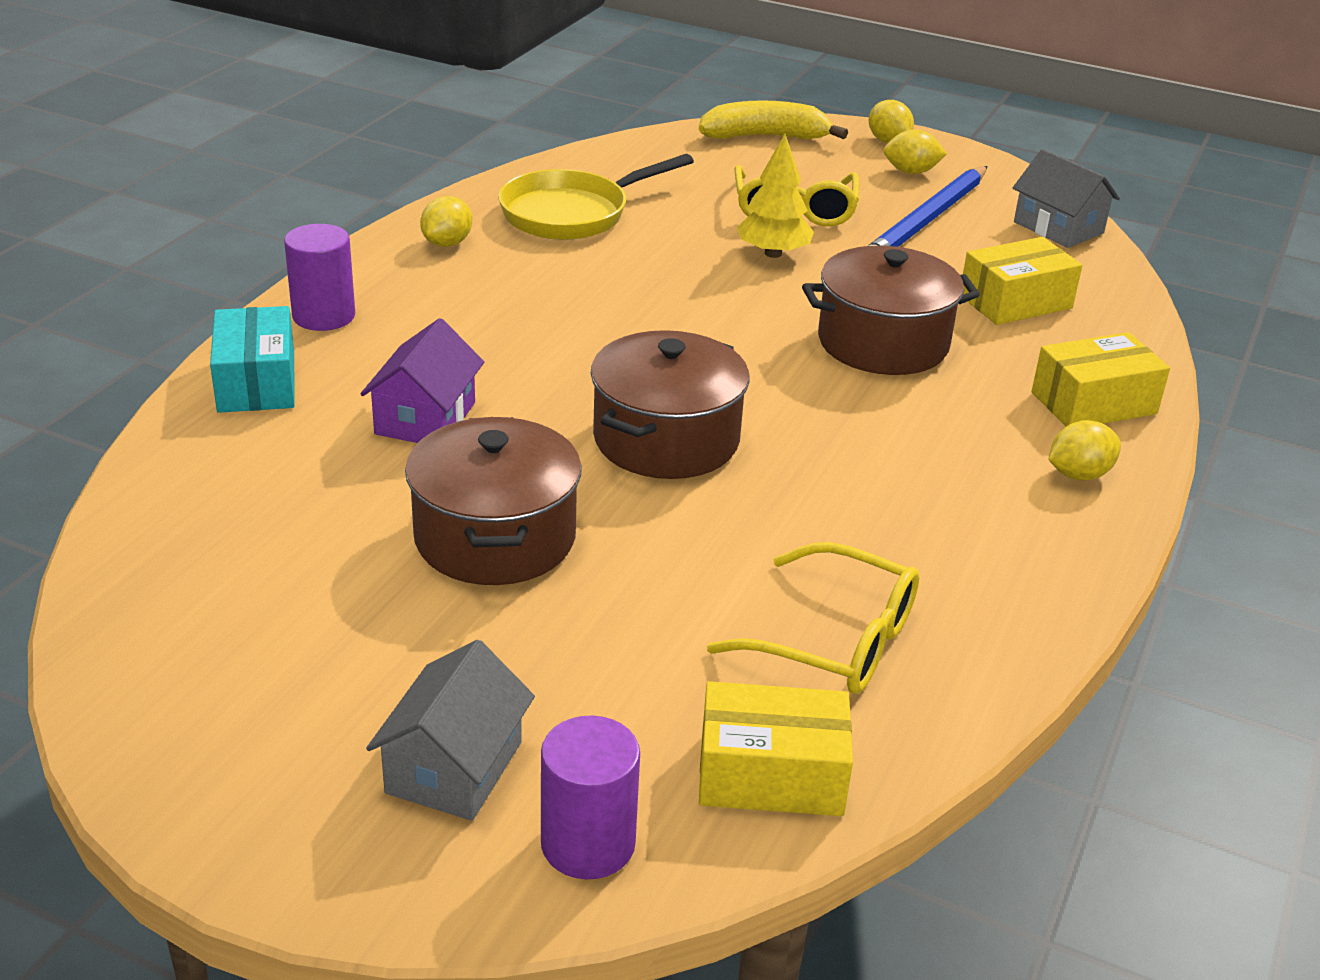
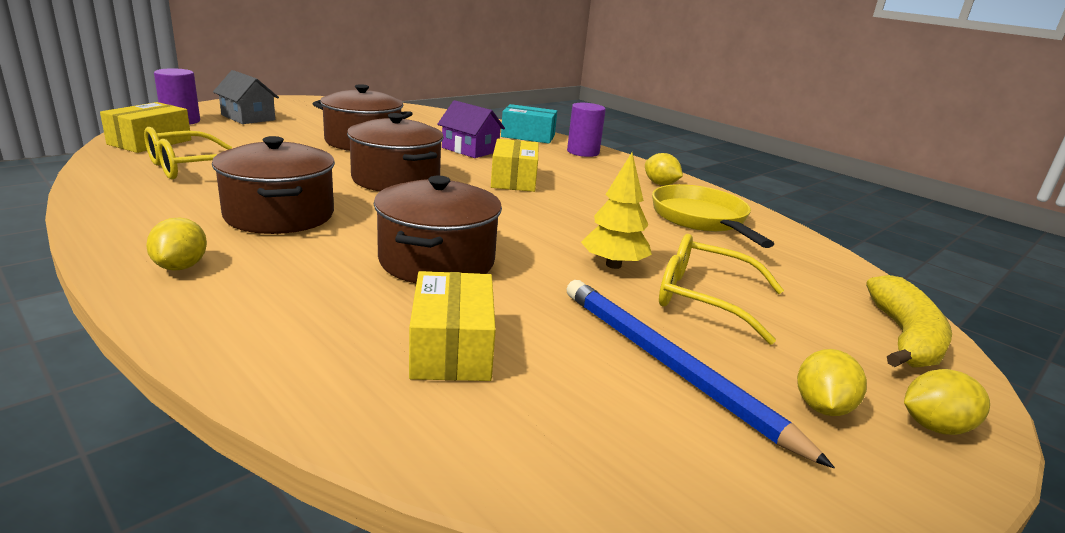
camera: 110 degrees right, 10 degrees down
grey house [1013,149,1120,248] -> none
yellow box [1032,332,1170,426] -> yellow box moved to [491,139,539,192]
none -> brown pot [212,136,335,234]

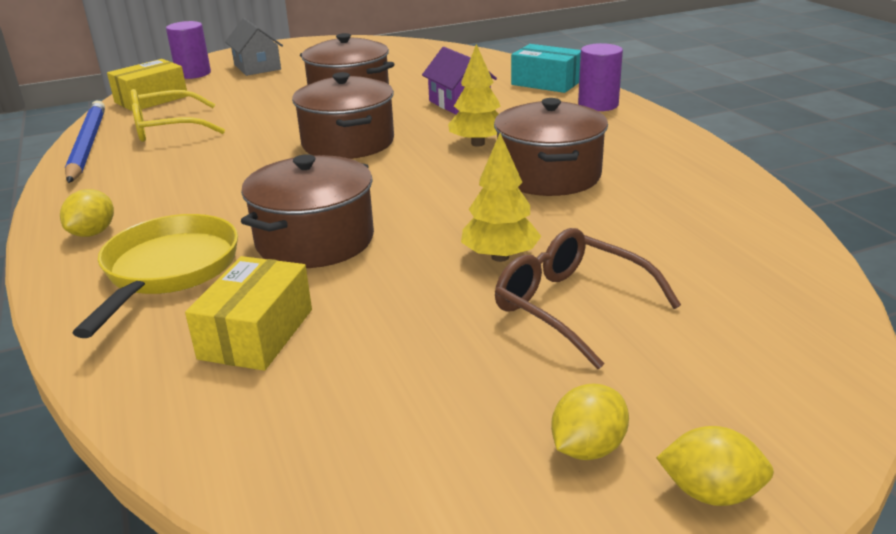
camera: 25 degrees right, 5 degrees up
brown pot [212,136,335,234] -> brown pot moved to [494,98,608,196]
yellow box [491,139,539,192] -> yellow tree [448,44,501,147]
blue pencil [567,280,835,468] -> blue pencil moved to [65,100,105,183]
yellow lemon [645,153,683,185] -> none
yellow pan [652,184,774,248] -> yellow pan moved to [72,214,238,338]
yellow glasses [659,234,784,345] -> brown glasses [495,228,681,369]
yellow banana [866,275,952,368] -> none

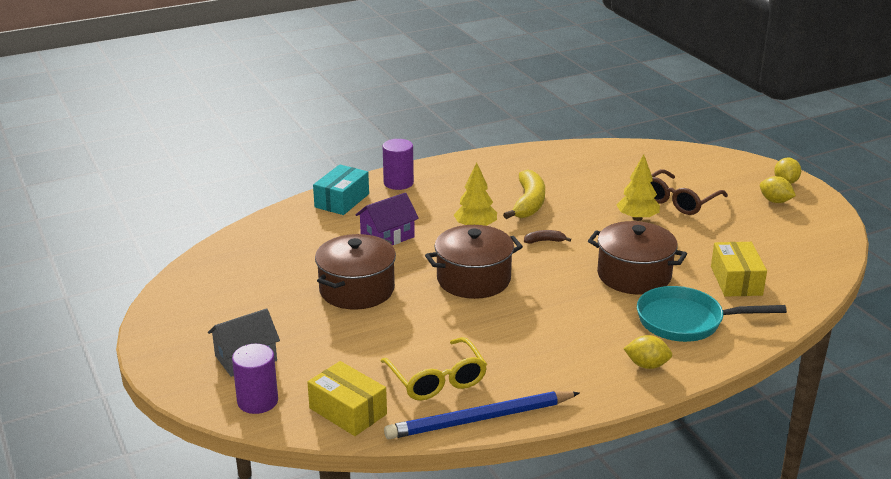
camera: 95 degrees left, 0 degrees up
yellow pan [72,214,238,338] -> turquoise pan [637,286,787,342]
yellow box [185,256,312,371] -> yellow box turned 75 degrees clockwise [711,242,767,297]
brown pot [494,98,608,196] -> yellow banana [503,169,545,219]
none -> brown banana [524,230,571,244]

